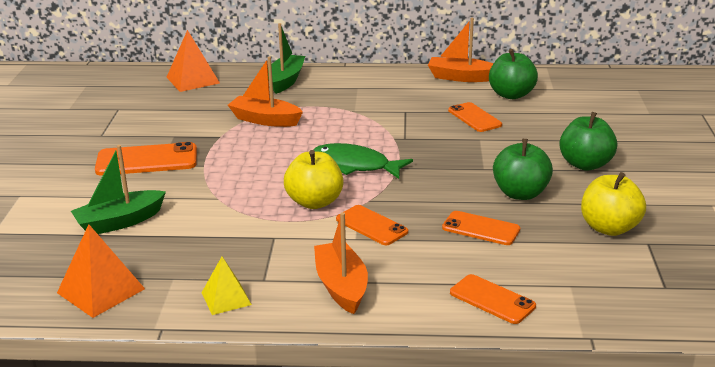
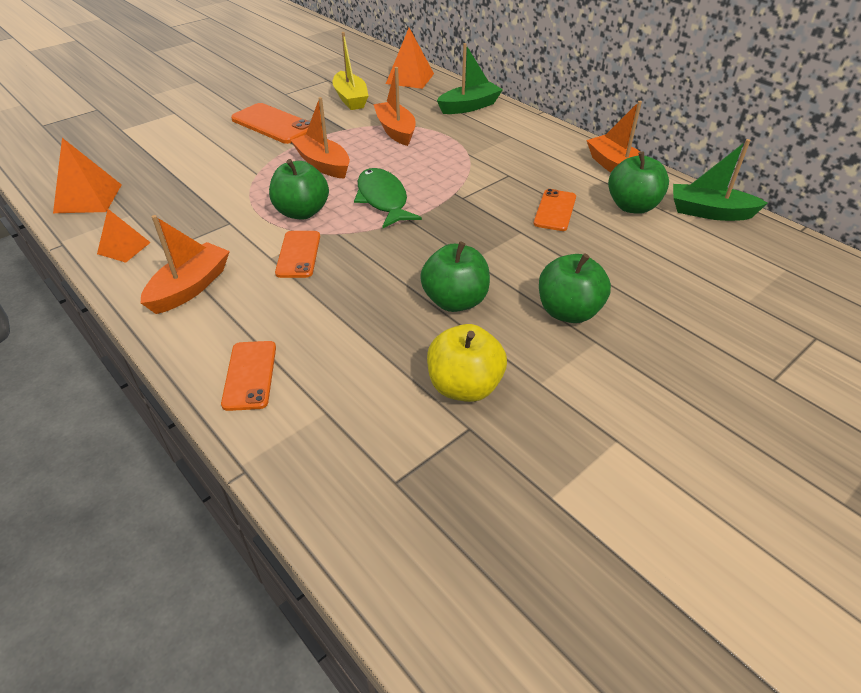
camera: 45 degrees right, 15 degrees up
green boat [71,145,166,234] -> green boat moved to [673,139,768,221]
yellow pyramid [202,257,252,315] -> orange pyramid [97,209,151,263]
yellow apple [284,150,343,209] -> green apple [269,159,329,220]
orange phone [442,211,520,245] -> none
none -> orange boat [291,97,350,179]
none -> yellow boat [332,32,368,110]

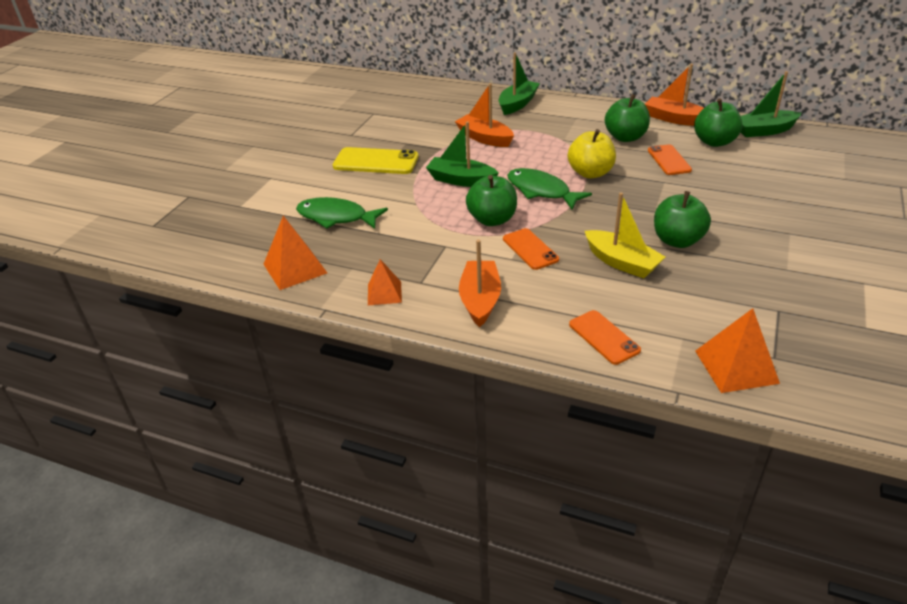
camera: 25 degrees left, 5 degrees down
orange phone [231,103,310,144] -> yellow phone [333,147,419,174]
orange boat [291,97,350,179] -> green boat [426,121,499,187]
yellow boat [332,32,368,110] -> yellow boat moved to [585,193,665,278]
orange pyramid [386,28,434,89] -> orange pyramid moved to [695,308,780,393]
yellow apple [427,324,507,402] -> yellow apple moved to [568,129,616,178]
green apple [539,254,611,323] -> green apple moved to [605,94,650,142]
none -> green fish [296,197,388,229]

